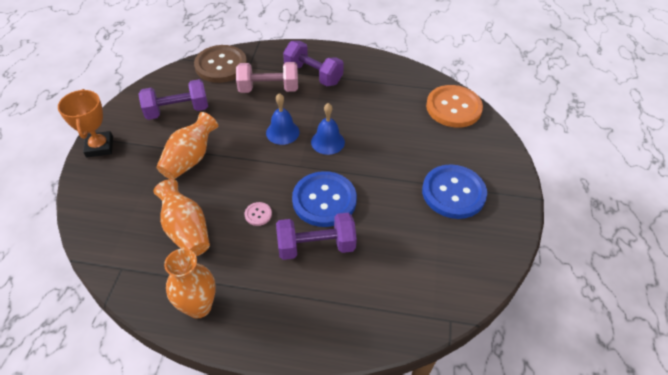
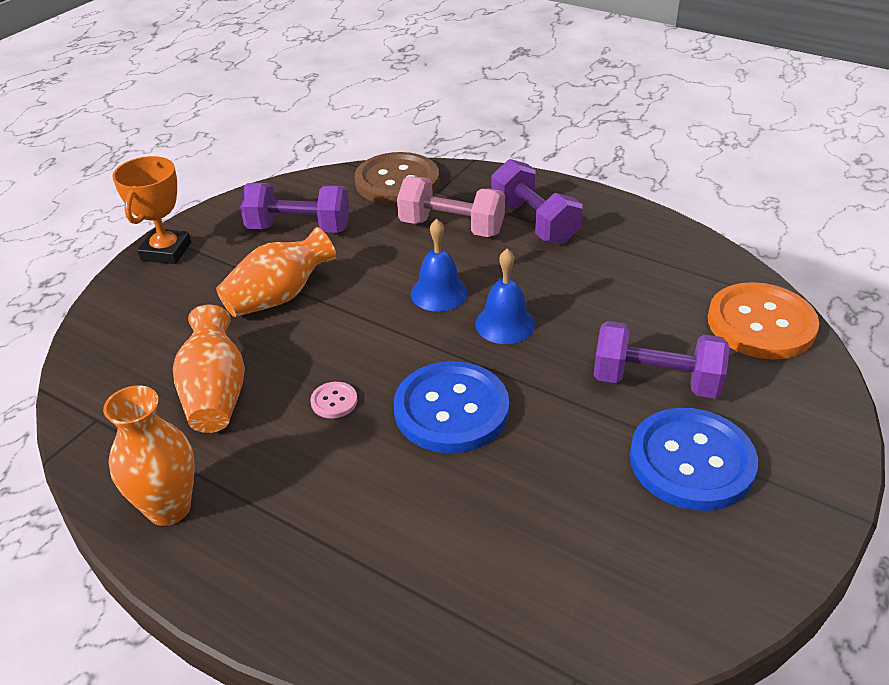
camera: 25 degrees right, 10 degrees down
purple dumbbell [276,213,357,260] -> purple dumbbell moved to [594,321,730,399]

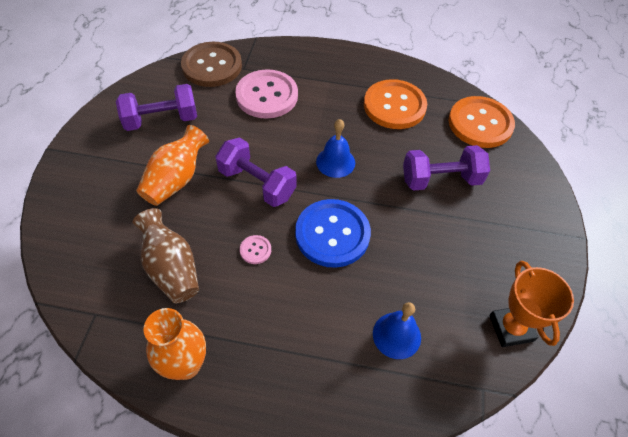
camera: 25 degrees left, 15 degrees up
orange trophy [112,156,191,264] -> orange trophy moved to [489,261,574,347]
orange vase [173,305,245,433] -> brown vase [133,208,199,303]
pink dumbbell [397,176,505,237] -> pink button [235,69,298,119]
blue bell [411,219,468,312] -> blue bell moved to [373,302,421,359]
purple dumbbell [491,159,583,244] -> purple dumbbell moved to [215,137,297,207]
blue button [630,408,758,511] -> none
none -> orange button [364,79,427,129]

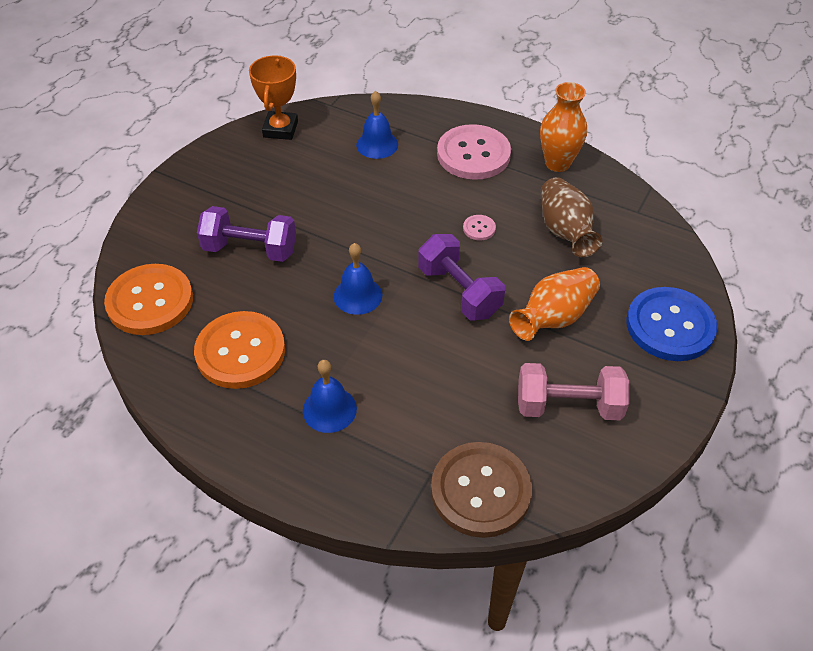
camera: 160 degrees left, 5 degrees down
purple dumbbell [116,84,197,131] -> pink dumbbell [518,363,629,420]
pink button [235,69,298,119] -> pink button moved to [437,124,511,180]
blue button [295,199,371,268] -> blue button moved to [626,287,717,361]
none -> blue bell [303,360,357,433]

